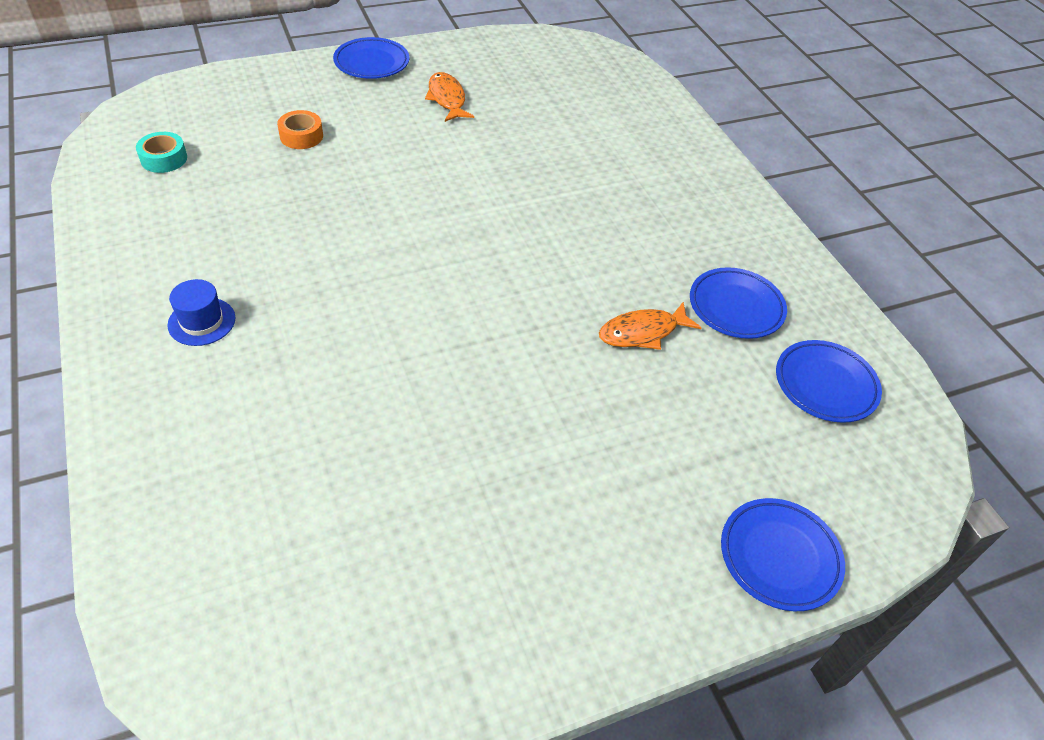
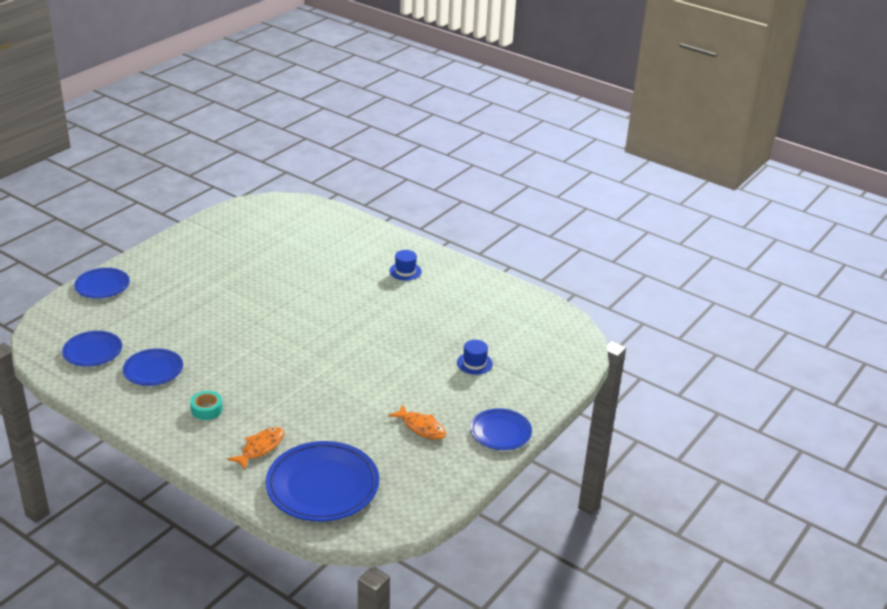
camera: 150 degrees right, 15 degrees down
turquoise tape [136,132,187,173] -> turquoise tape moved to [190,391,223,420]
orange tape [277,110,323,149] -> blue hat [457,340,493,375]
orange fish [599,302,702,350] -> orange fish moved to [227,427,284,469]
none -> blue plate [266,441,379,522]

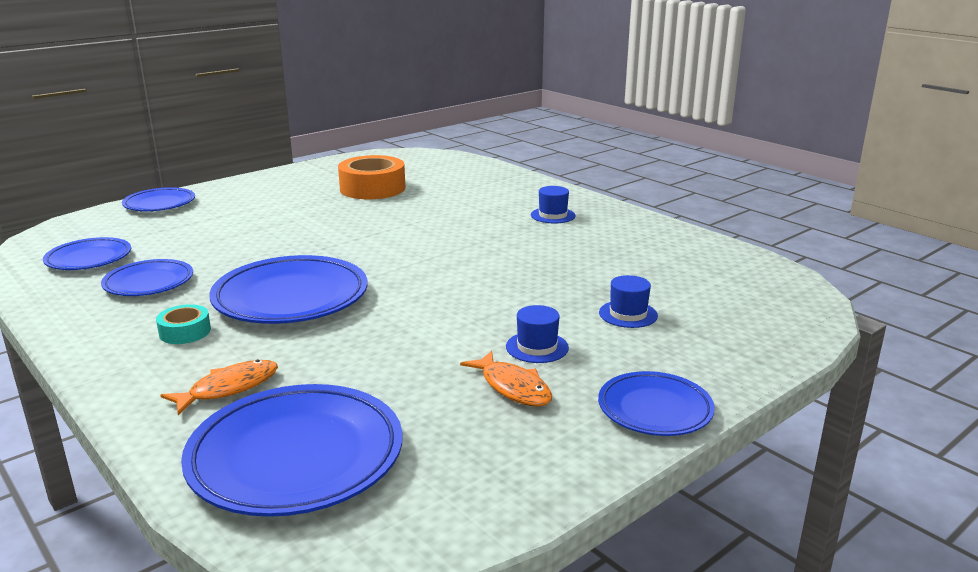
camera: 15 degrees right, 10 degrees down
none -> blue plate [209,255,367,324]
none -> orange tape [338,155,405,199]
none -> blue hat [506,305,569,363]

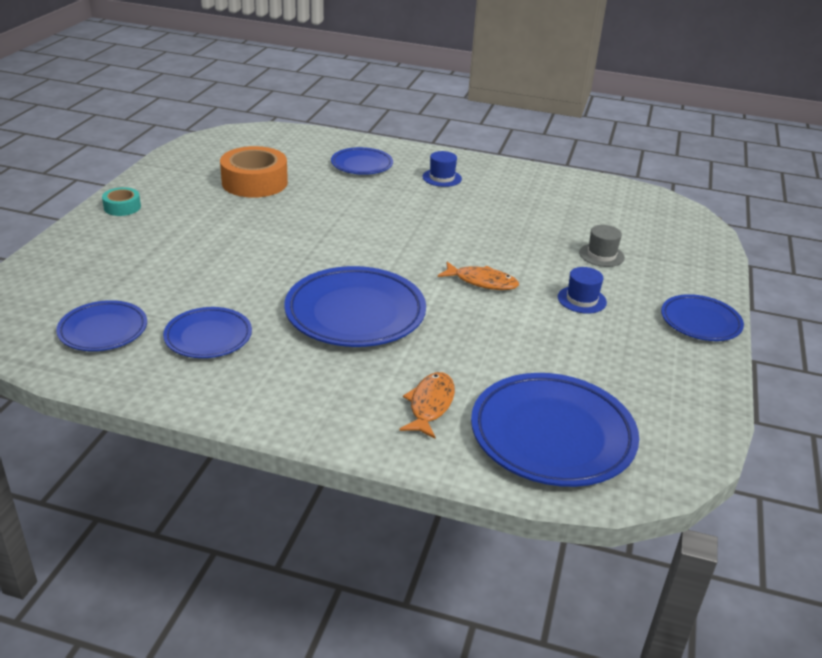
camera: 35 degrees left, 10 degrees up
blue plate [122,187,195,211] -> blue plate moved to [331,147,393,175]
turquoise tape [156,304,211,344] -> turquoise tape moved to [102,187,141,216]
orange fish [460,351,552,407] -> orange fish moved to [438,262,519,290]
blue hat [599,275,658,328] -> grey hat [579,225,625,267]

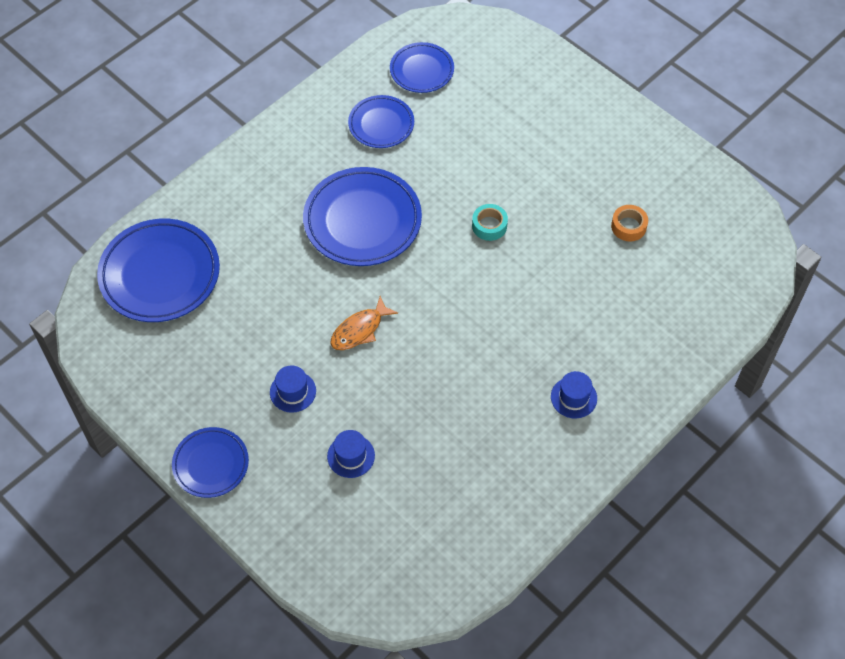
camera: 120 degrees right, 25 degrees up
turquoise tape [102,187,141,216] -> turquoise tape moved to [472,204,508,241]
orange tape [220,146,288,198] -> orange tape [611,205,648,241], size x0.51
blue plate [331,147,393,175] -> none
orange fish [399,372,455,439] -> none
grey hat [579,225,625,267] -> blue hat [327,430,375,478]

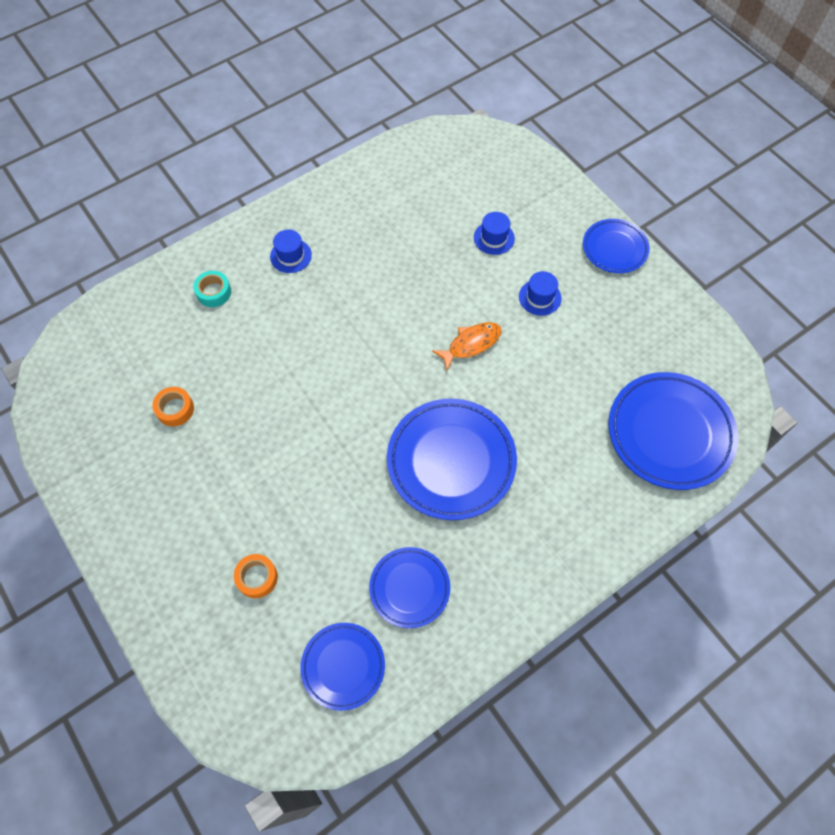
camera: 170 degrees left, 5 degrees up
turquoise tape [472,204,508,241] -> turquoise tape moved to [193,271,231,307]
none -> orange tape [234,554,278,598]

